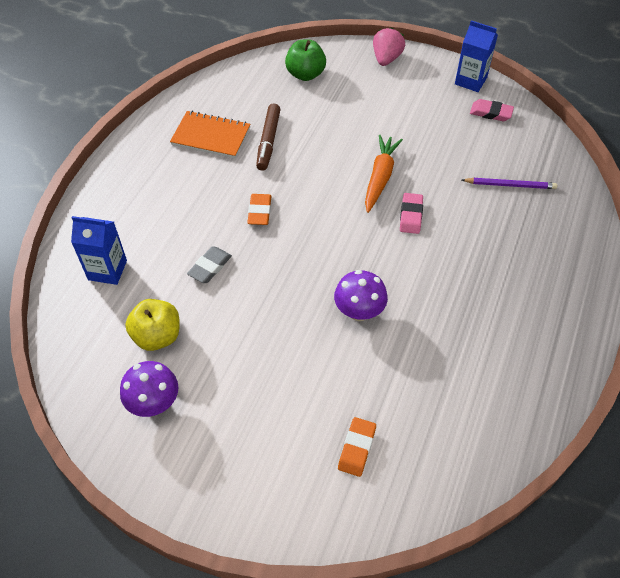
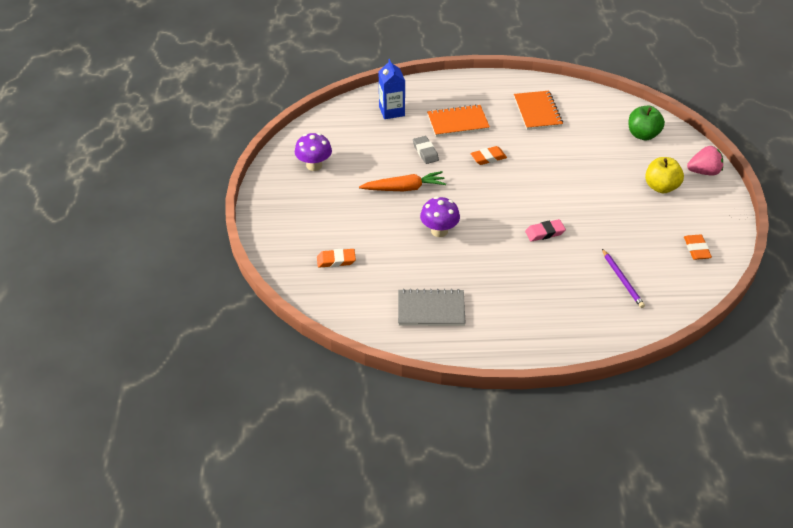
camera: 65 degrees right, 10 degrees down
yellow apple [125,299,180,351] -> yellow apple moved to [645,157,684,193]
grey eraser [187,247,232,283] -> grey eraser turned 60 degrees clockwise [413,136,439,164]
brown marker [256,104,281,171] -> none
orange carrot [365,135,403,213] -> orange carrot moved to [359,171,446,191]
blue carton [455,20,498,92] -> none
pink eraser [470,99,514,121] -> orange eraser [684,234,712,260]
none -> grey notebook [398,289,466,326]
none -> orange notebook [427,104,490,137]

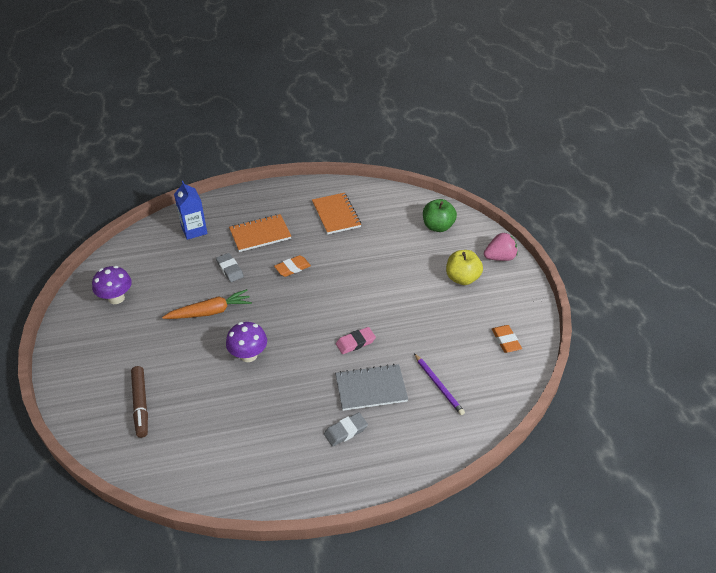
camera: 10 degrees left, 0 degrees up
orange eraser [317,249,356,268] -> brown marker [131,366,148,438]
grey notebook [398,289,466,326] -> grey notebook moved to [335,364,408,411]
none -> grey eraser [324,412,368,447]

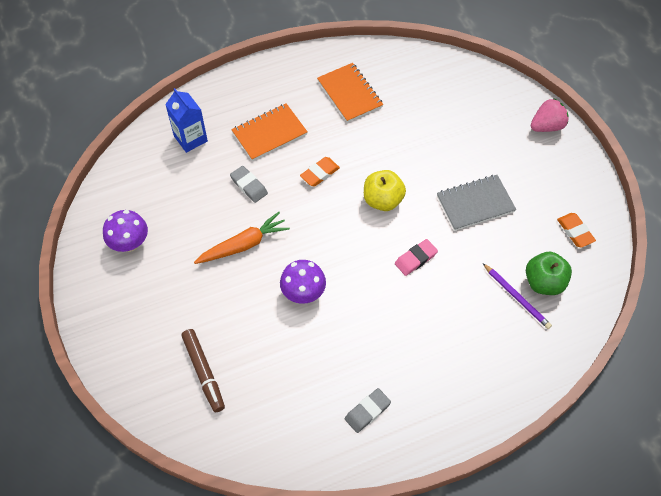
camera: 10 degrees left, 15 degrees up
grey eraser [324,412,368,447] -> grey eraser moved to [345,388,391,433]
grey notebook [335,364,408,411] -> grey notebook moved to [437,175,516,231]
green apple [423,199,457,232] -> green apple moved to [526,252,572,295]
yellow apple [446,250,483,285] -> yellow apple moved to [364,170,406,211]

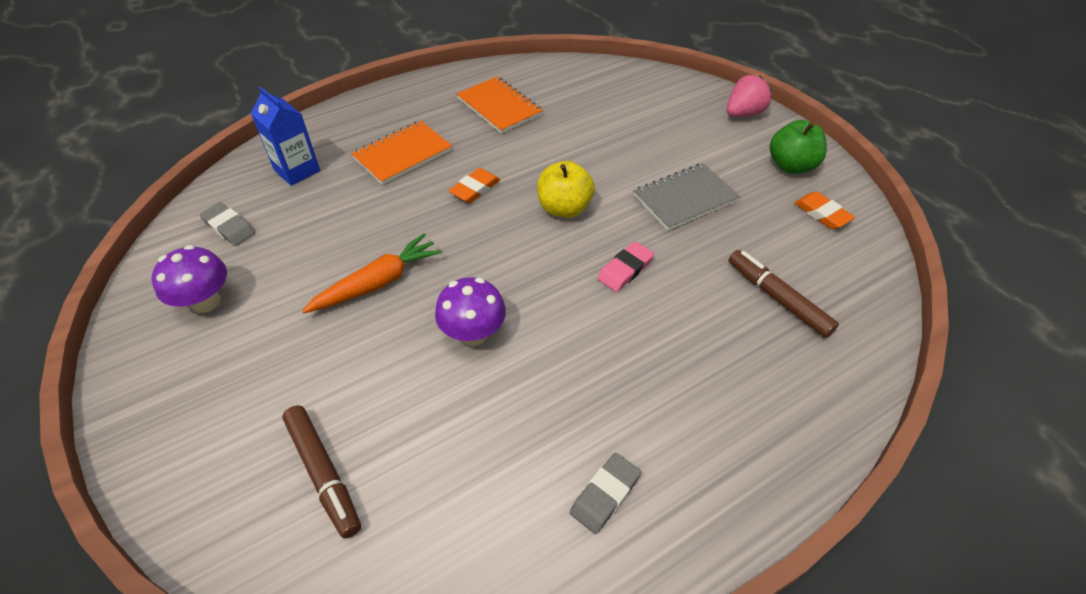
camera: 10 degrees left, 10 degrees down
grey eraser [230,166,268,203] -> grey eraser moved to [200,202,255,246]
purple pencil [483,263,552,329] -> brown marker [728,250,839,338]
green apple [526,252,572,295] -> green apple moved to [770,120,827,174]

